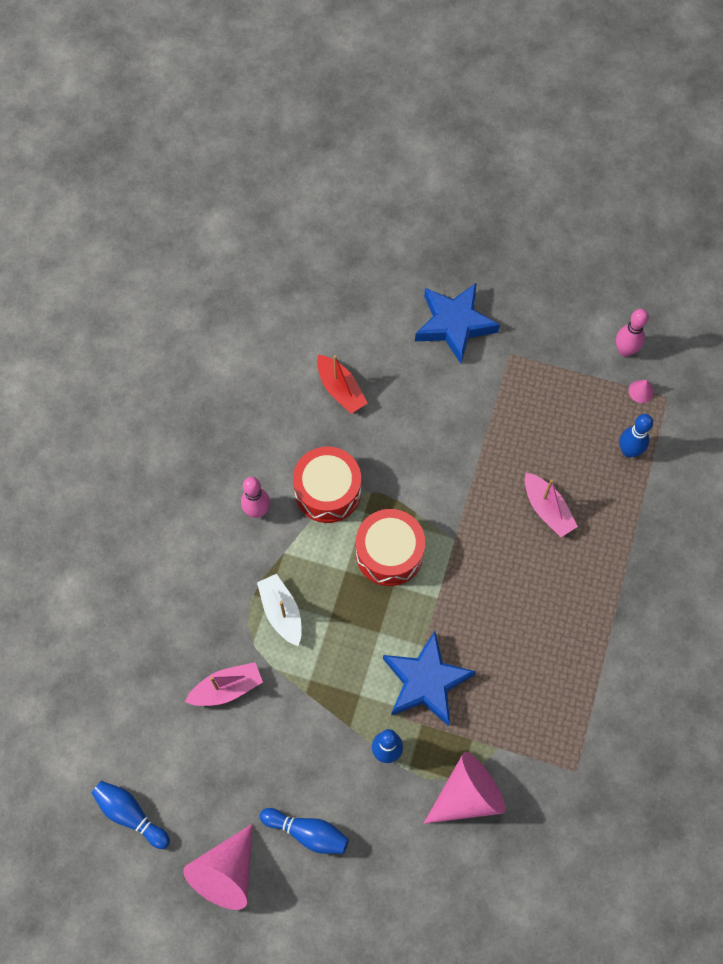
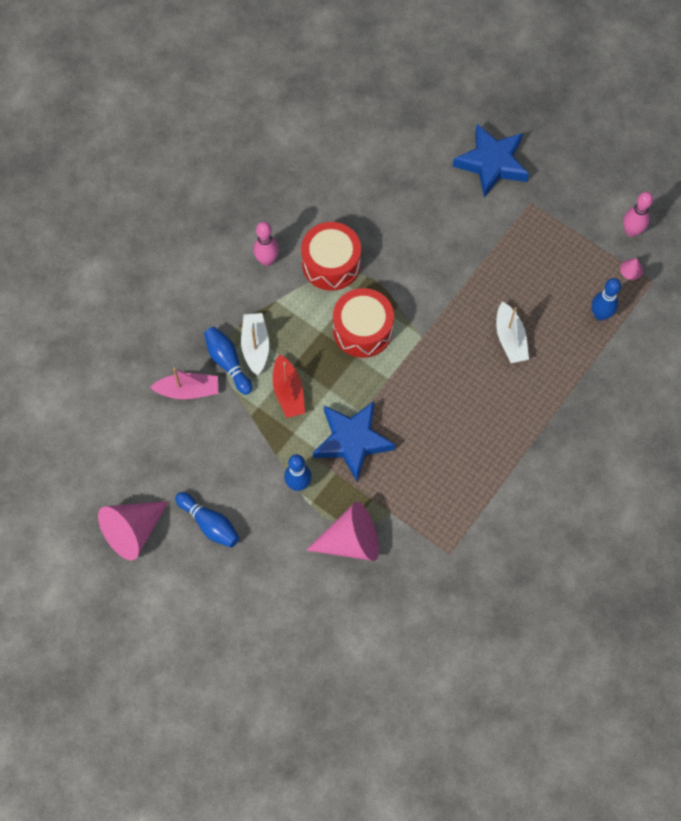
camera: 20 degrees right, 0 degrees up
blue bowling pin [92,781,170,849] -> blue bowling pin moved to [204,327,252,395]
red boat [317,355,367,414] -> red boat moved to [273,354,305,418]
pink boat [525,473,578,537] -> white boat [496,301,529,363]

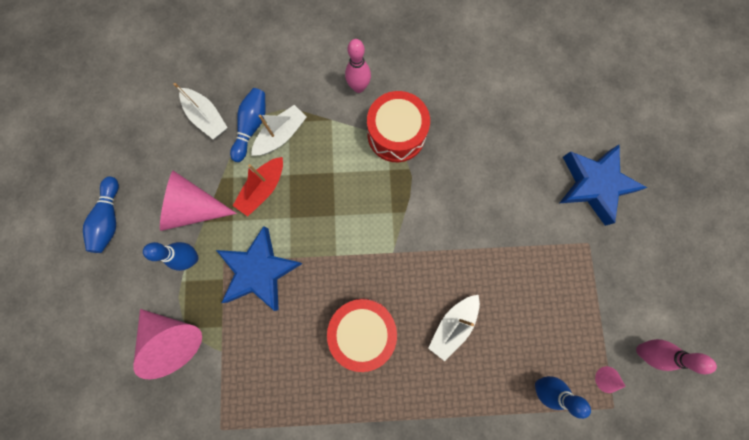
camera: 50 degrees right, 10 degrees up
pink cone [98,501,169,560] -> pink cone moved to [160,171,237,231]
pink boat [150,368,218,399] -> white boat [173,83,228,139]
red drum [333,288,394,358] -> red drum moved to [327,298,397,372]

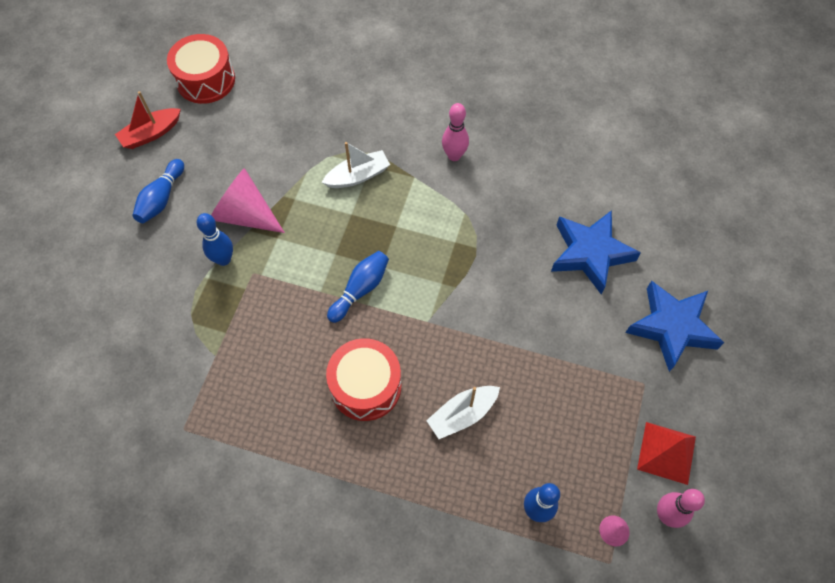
camera: 20 degrees right, 15 degrees down
pink cone [133,309,202,379] -> none
white boat [173,83,228,139] -> none
blue star [216,226,303,311] -> blue star moved to [551,210,641,295]
blue bowling pin [230,88,266,162] -> blue bowling pin moved to [327,251,389,323]
red boat [233,157,283,217] -> red boat moved to [115,91,181,149]
red drum [367,91,430,162] -> red drum moved to [167,34,235,104]
none -> red pyramid [637,422,696,485]

